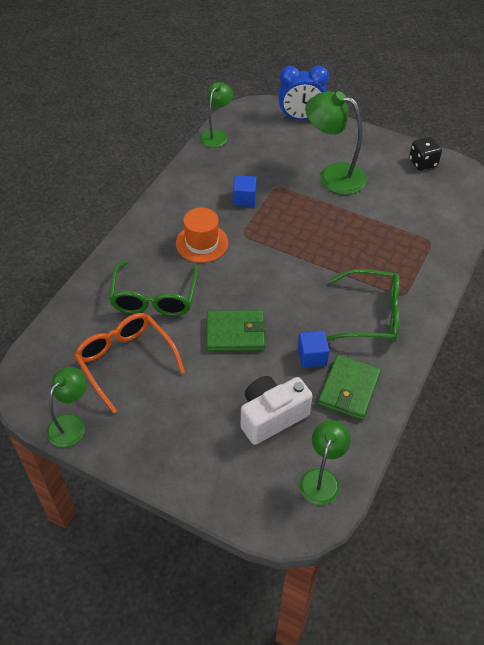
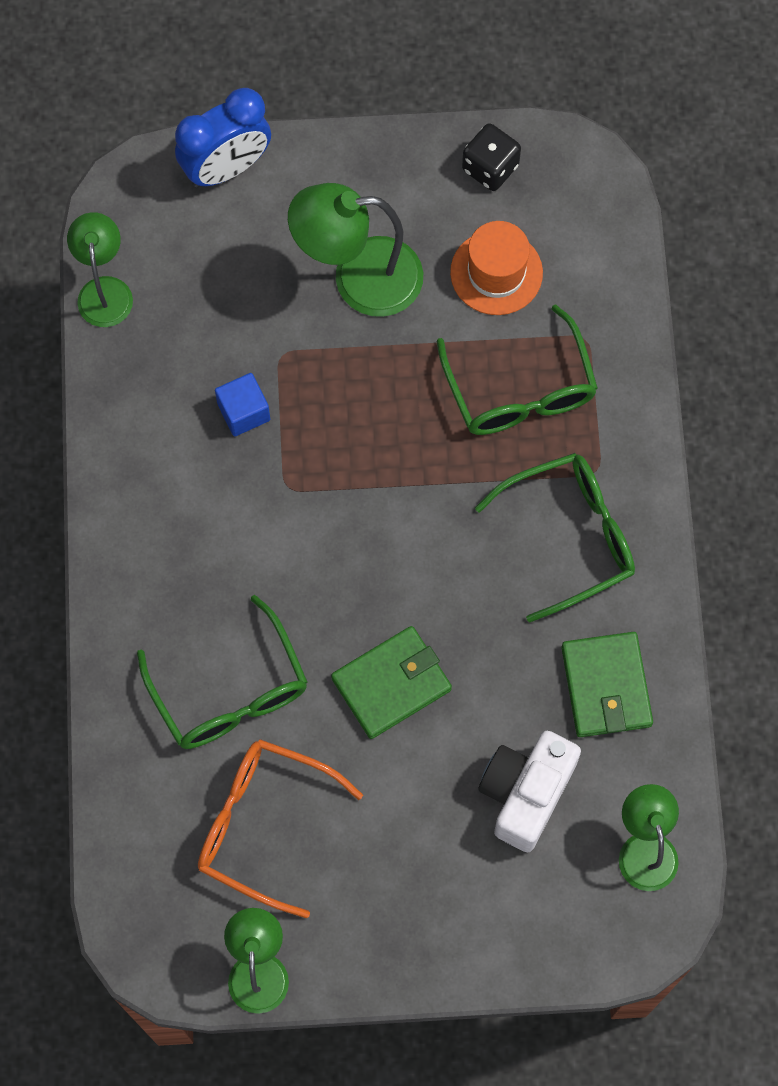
camera: 30 degrees left, 20 degrees up
orange hat [176,208,228,263] -> orange hat moved to [450,221,543,315]
blue cube [298,331,329,368] -> none
none -> green glasses [437,304,598,435]

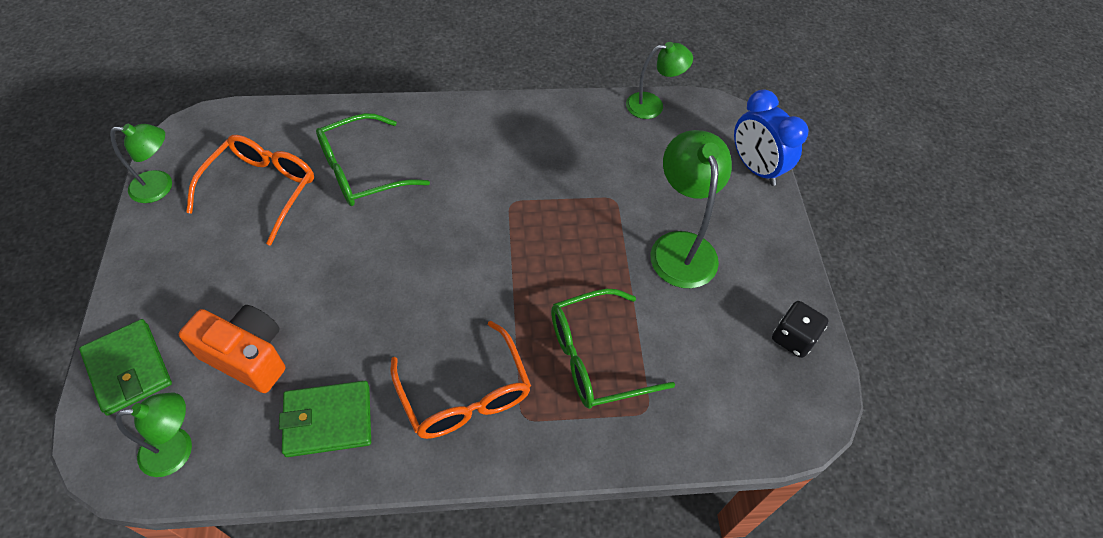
camera: 85 degrees right, 15 degrees down
blue cube [215,373,270,437] -> none
green wallet [331,626,452,739] -> green wallet moved to [79,319,172,416]
orange hat [450,221,543,315] -> none
green glasses [475,453,635,623] -> orange glasses [391,321,531,439]
white camera [478,731,581,852] -> orange camera [179,305,285,393]

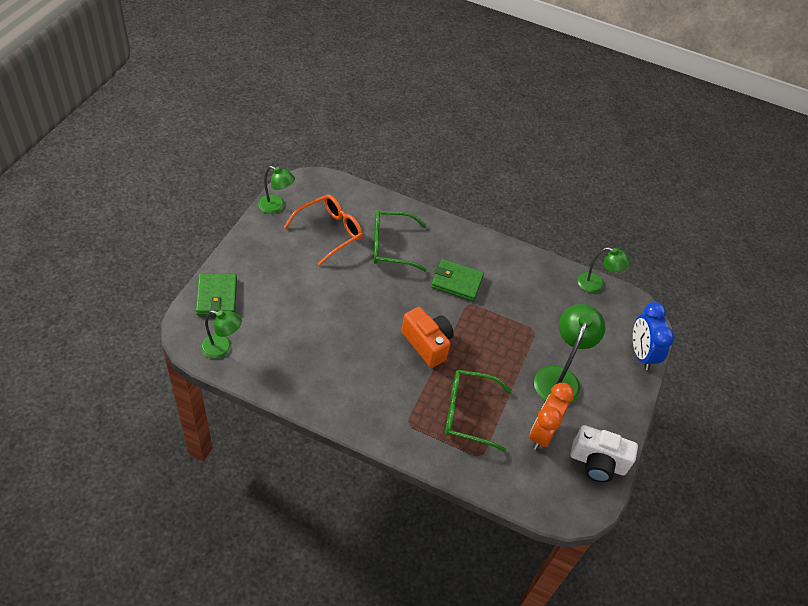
camera: 25 degrees right, 5 degrees down
orange camera [179,305,285,393] -> orange camera moved to [401,307,454,368]
green wallet [279,381,371,457] -> green wallet moved to [431,259,484,301]
orange glasses [391,321,531,439] -> none
black dice [772,301,829,358] -> white camera [570,425,638,482]
none -> orange clock [529,383,574,450]

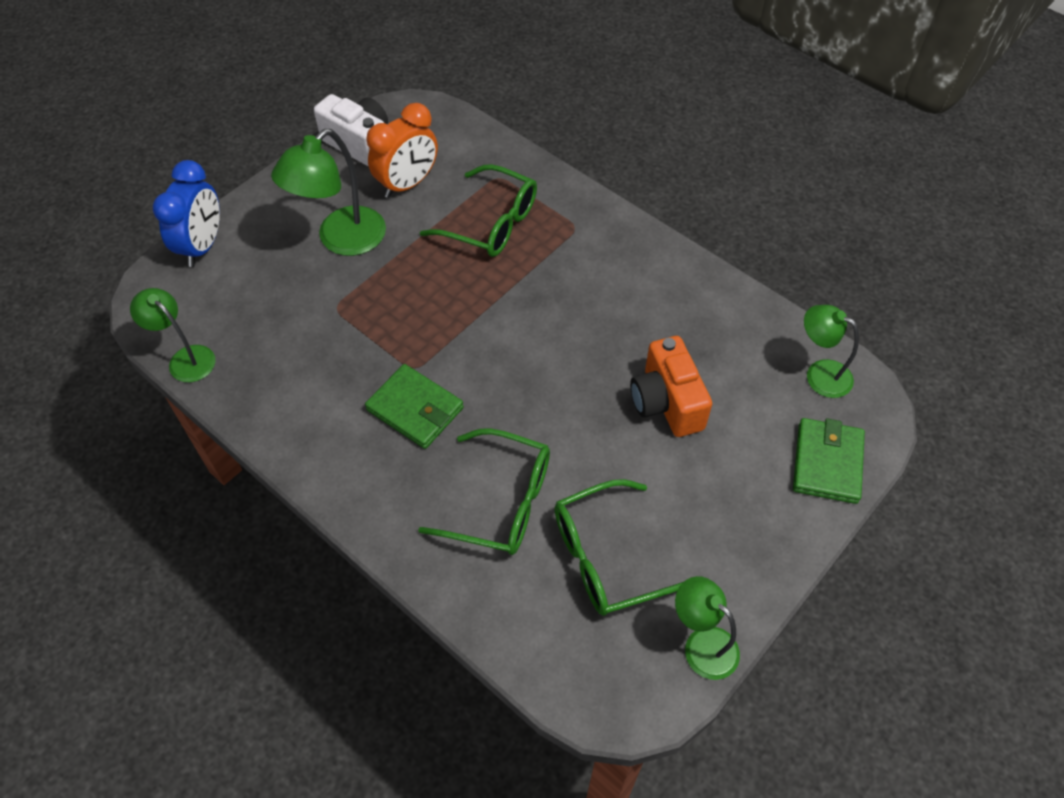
camera: 155 degrees left, 5 degrees up
orange glasses [284,194,363,266] -> green glasses [554,479,683,616]
orange camera [401,307,454,368] -> orange camera moved to [630,336,712,437]

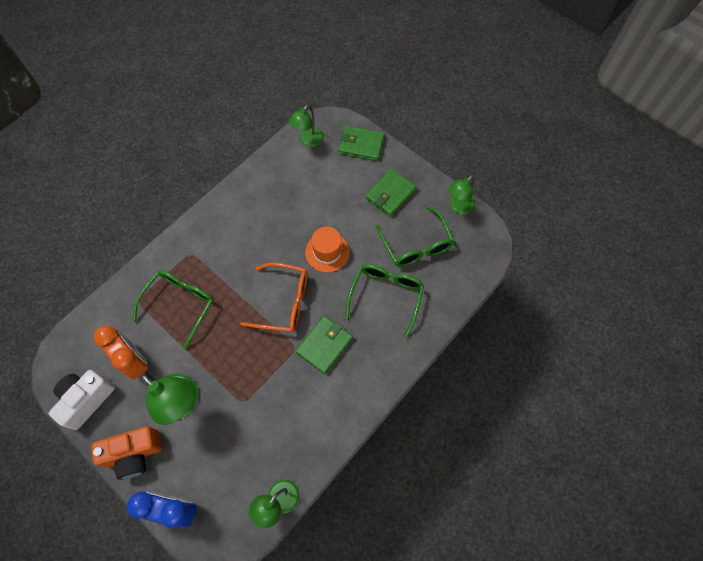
camera: 90 degrees left, 10 degrees up
orange camera [630,336,712,437] -> orange camera moved to [91,426,162,480]
none -> orange glasses [240,262,307,332]
none -> orange hat [305,227,350,272]
none -> green wallet [365,169,417,217]

